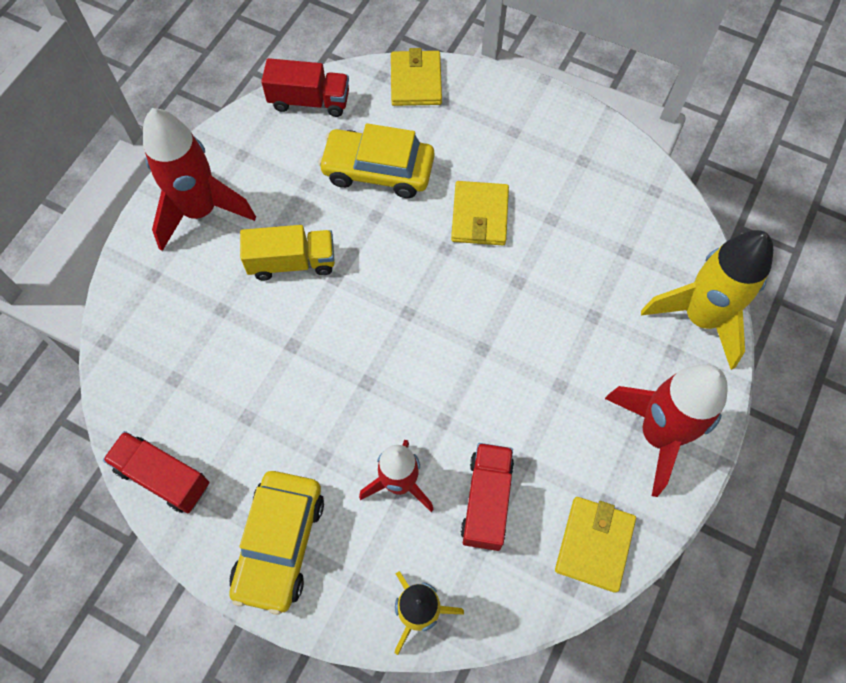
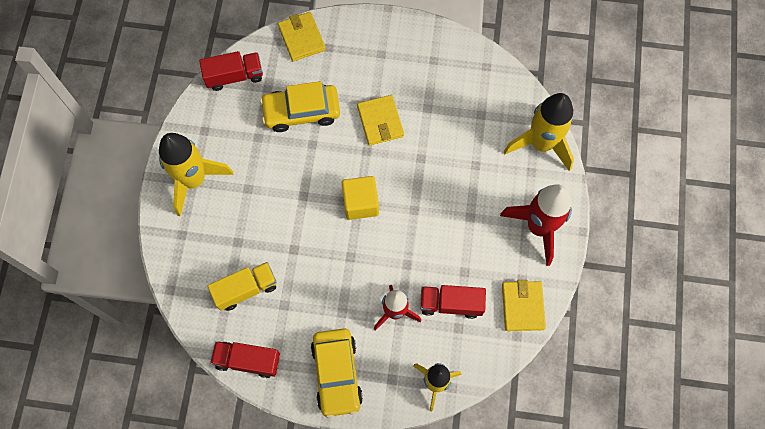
camera: 20 degrees left, 5 degrees up
red rocket [143,108,256,251] -> yellow rocket [159,133,234,217]
yellow truck [240,225,335,280] -> yellow truck moved to [208,262,277,311]
red truck [461,443,514,551] -> red truck turned 75 degrees counterclockwise [420,285,486,319]
none -> yellow cube [342,176,379,220]

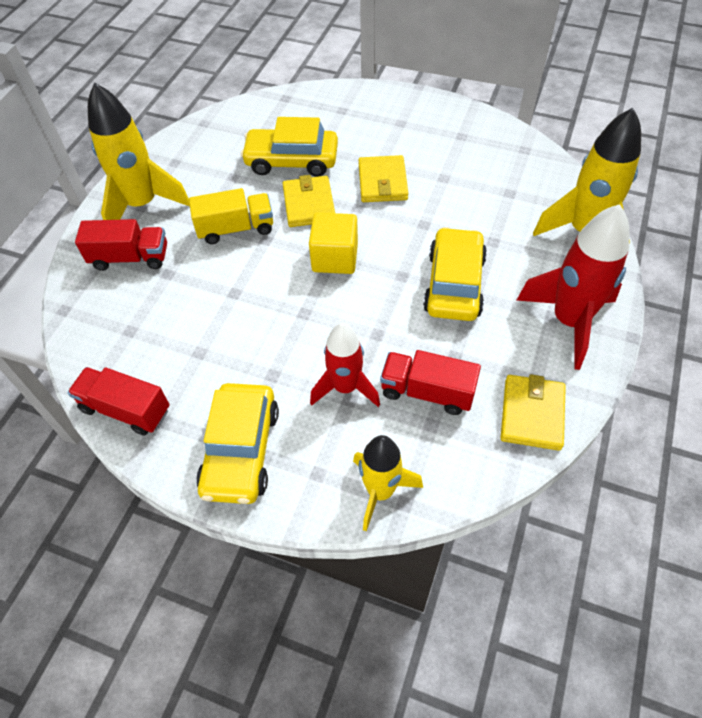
camera: 15 degrees right, 15 degrees down
red truck [199,51,263,91] -> red truck moved to [75,219,167,271]
yellow truck [208,262,277,311] -> yellow truck moved to [189,188,273,244]
yellow wallet [278,12,326,61] -> yellow wallet moved to [283,175,335,227]
none -> yellow car [423,227,487,321]

